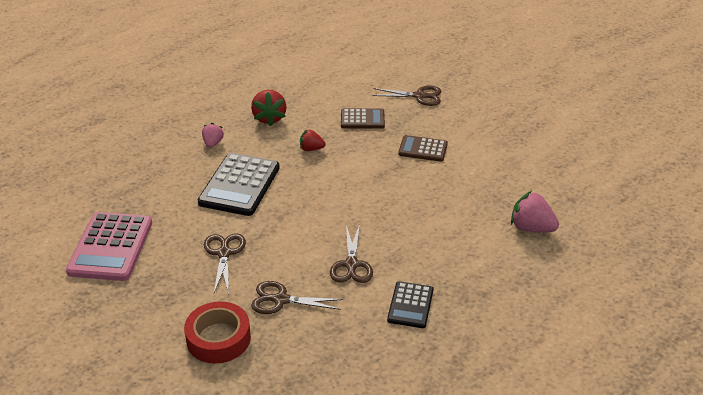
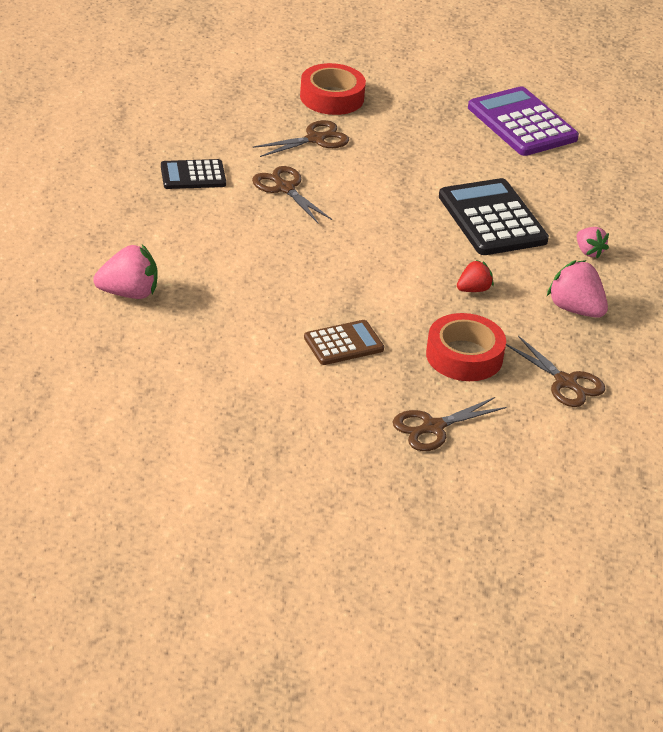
camera: 140 degrees right, 0 degrees up
pink calculator [66,212,152,281] -> purple calculator [468,86,579,156]
brown scissors [204,233,246,293] -> brown scissors moved to [506,336,605,407]
red strawberry [251,90,286,126] -> pink strawberry [547,260,608,318]
brown calculator [341,108,385,129] -> red tape [426,313,506,381]
black calculator [387,281,433,328] -> black calculator turned 75 degrees counterclockwise [161,159,226,189]

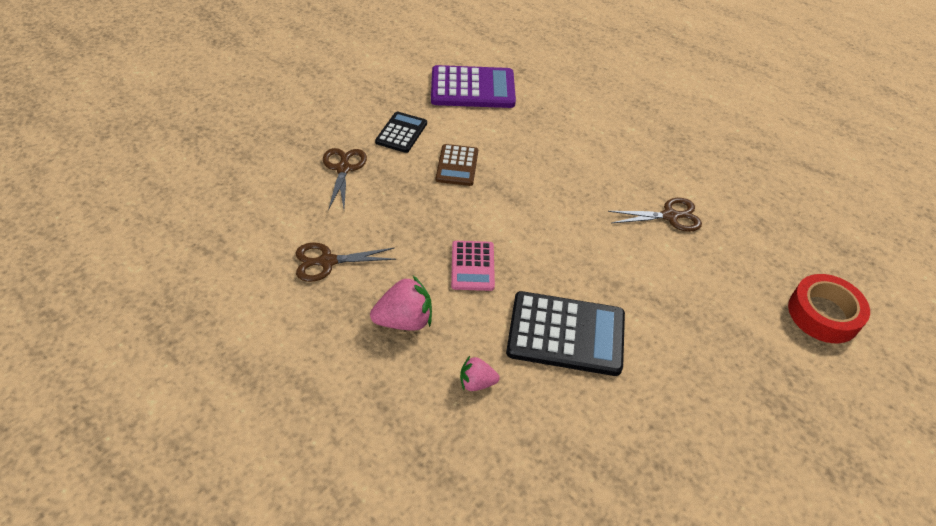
camera: 120 degrees right, 10 degrees up
pink strawberry [93,244,157,299] -> none
black calculator [161,159,226,189] -> black calculator moved to [375,111,427,153]
brown scissors [253,120,349,157] -> none
red tape [426,313,506,381] -> none
red strawberry [457,260,494,292] -> pink calculator [451,241,495,291]
purple calculator [468,86,579,156] -> purple calculator moved to [431,65,516,108]

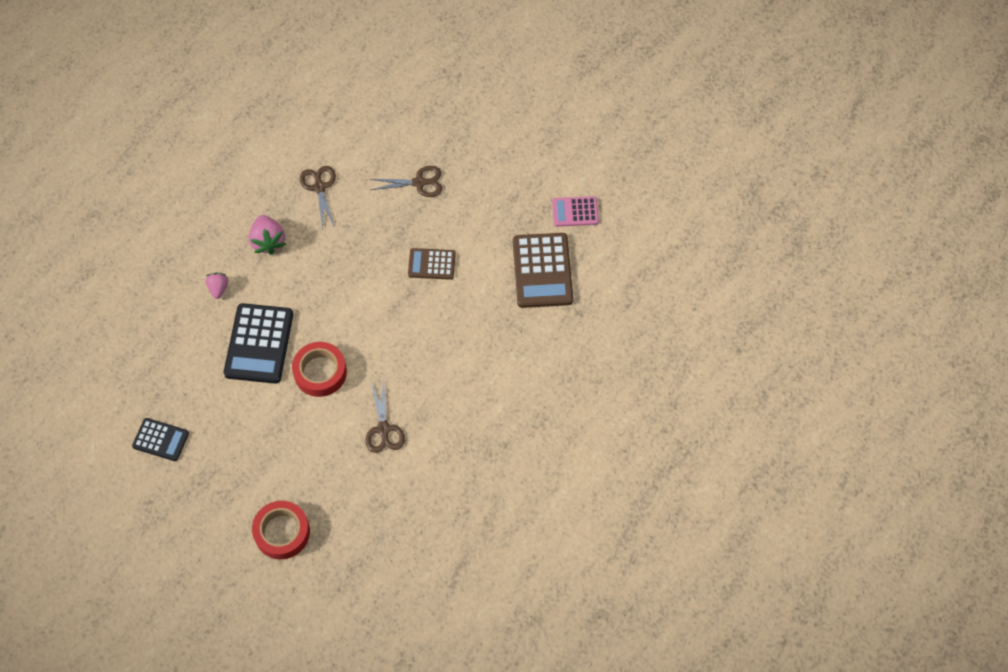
camera: 90 degrees right, 15 degrees up
black calculator [375,111,427,153] -> black calculator moved to [132,418,189,461]
purple calculator [431,65,516,108] -> brown calculator [513,233,573,308]
pink calculator [451,241,495,291] -> pink calculator moved to [552,196,599,227]
none -> red tape [292,342,347,397]

